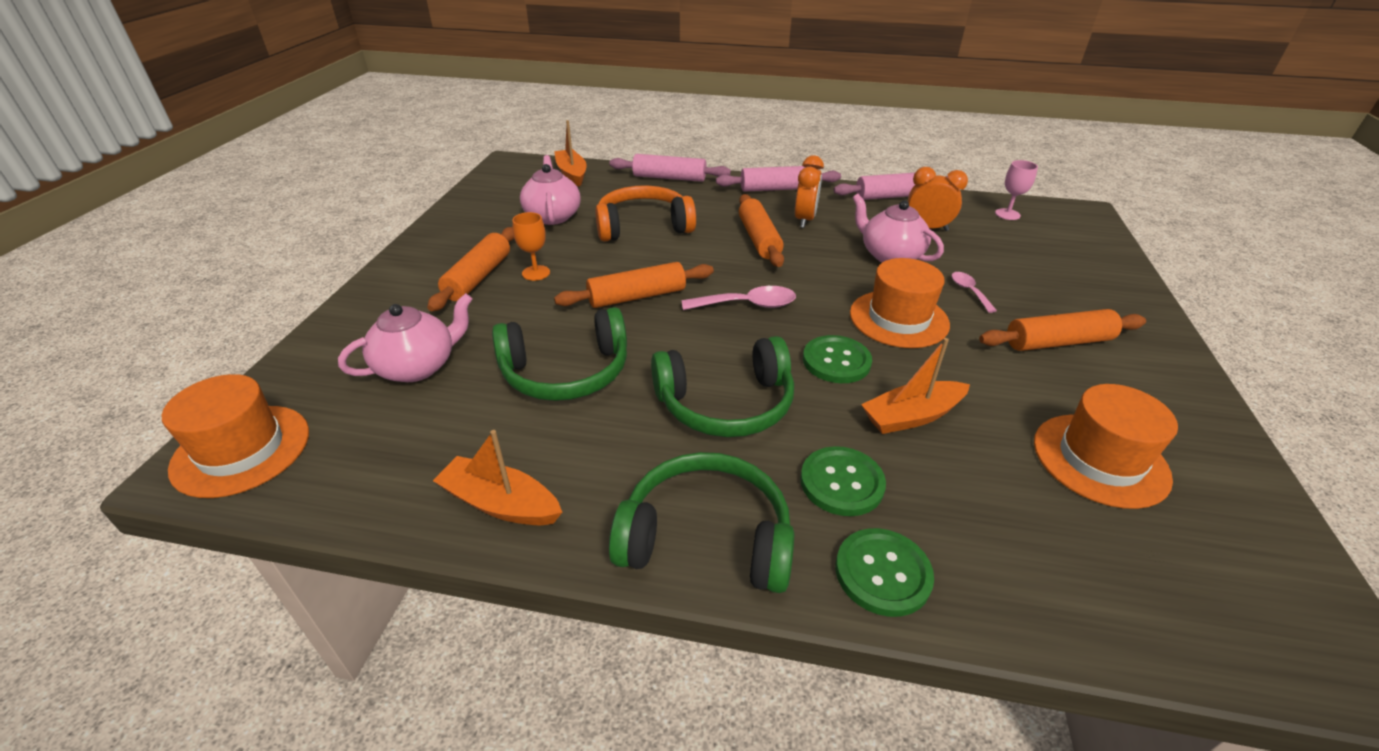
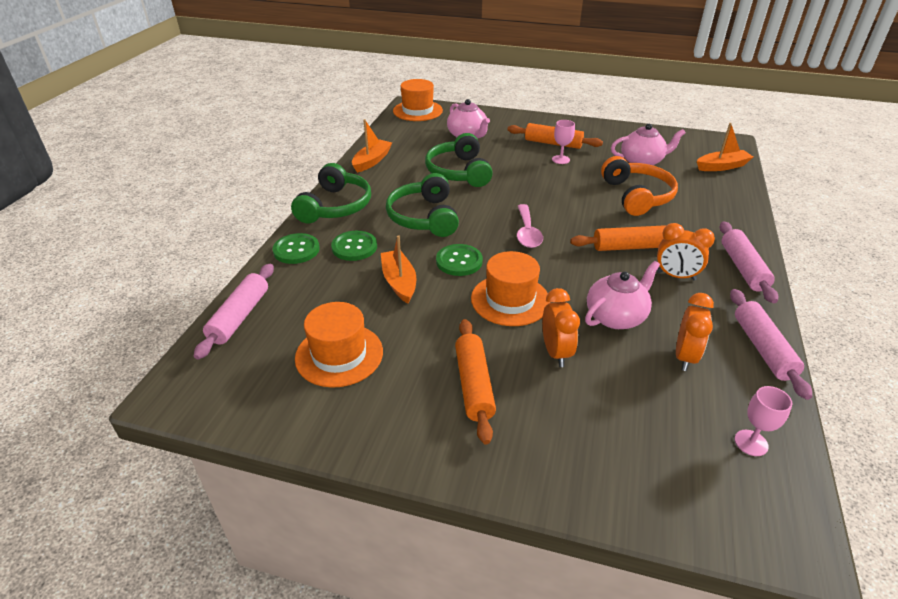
camera: 95 degrees right, 0 degrees up
orange goblet [512,212,550,281] -> pink goblet [552,120,575,164]
orange rolling pin [554,262,714,308] -> none
pink rolling pin [609,154,731,182] -> pink rolling pin moved to [194,264,274,360]
pink spoon [952,272,997,313] -> orange clock [542,288,580,367]

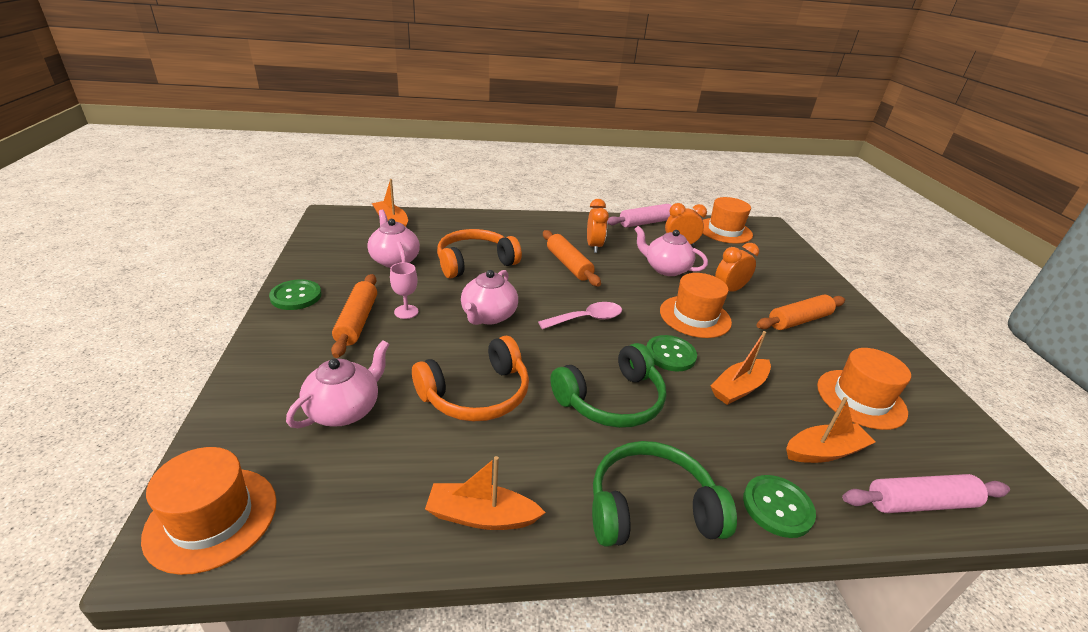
camera: 115 degrees left, 5 degrees down
green button [331,231,377,261] -> green button moved to [269,279,322,310]
green headphones [425,133,493,187] -> orange headphones [412,336,529,422]
pink rolling pin [720,221,778,303] -> none
pink goblet [735,386,792,456] -> orange hat [703,197,753,244]
none -> pink teapot [461,270,518,325]
none -> orange boat [786,397,875,463]

